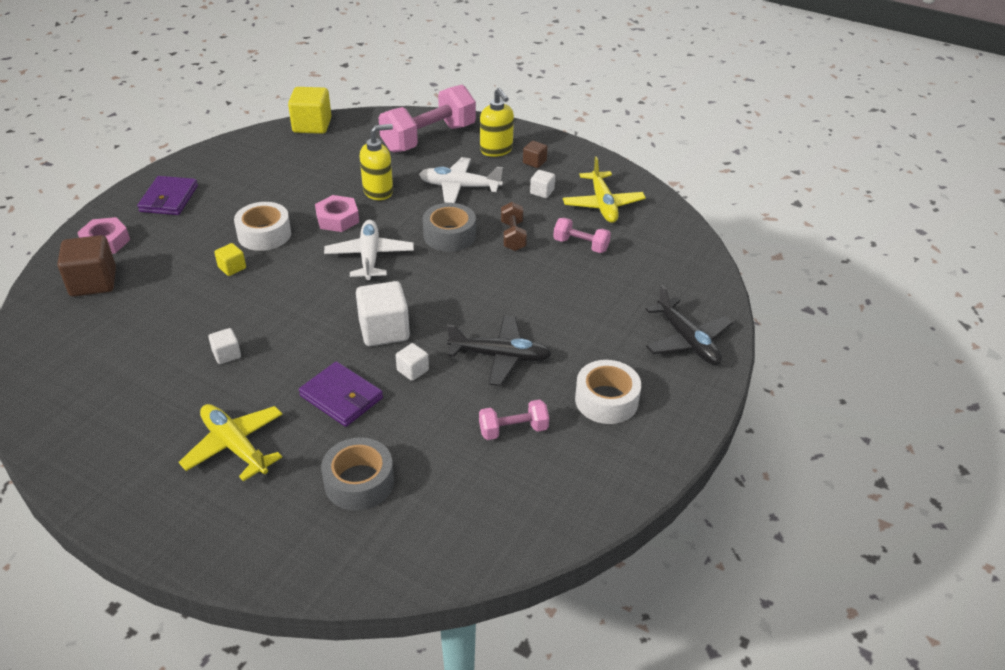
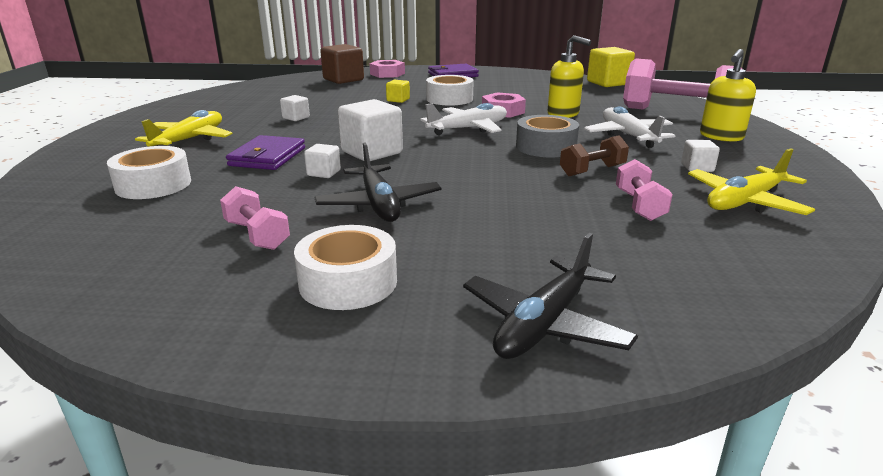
camera: 65 degrees right, 15 degrees down
grey tape [321,437,394,511] -> white tape [107,146,191,199]
brown cube [523,141,548,168] -> none

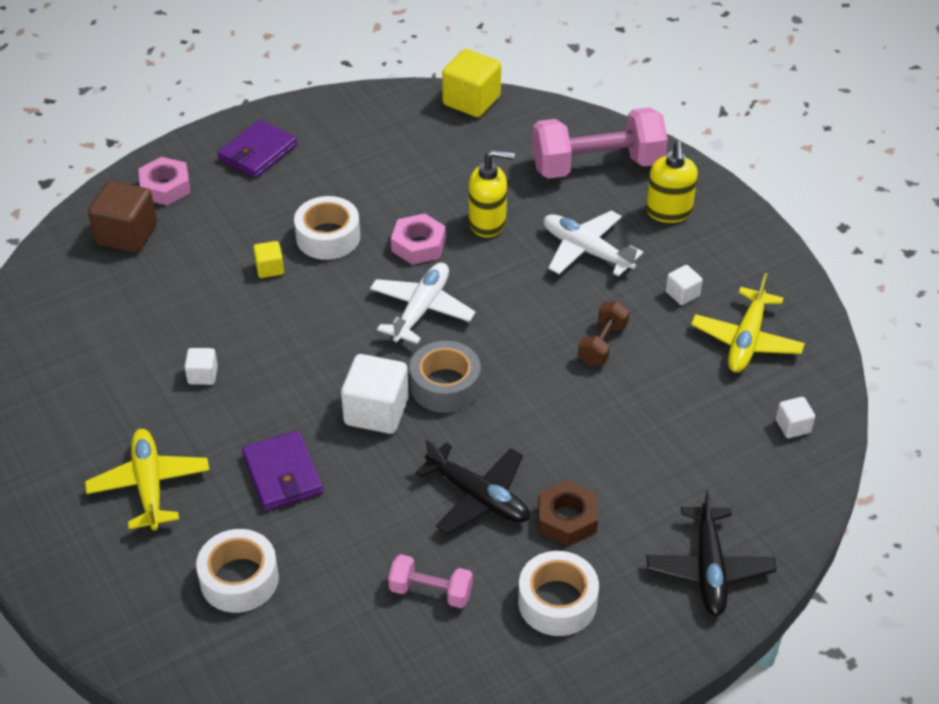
camera: 35 degrees left, 20 degrees up
white cube [304,144,341,178] -> white cube moved to [776,397,815,438]
grey tape [516,115,579,157] -> grey tape moved to [410,341,481,413]
pink dumbbell [616,159,673,221] -> none
none -> brown nut [538,480,598,546]

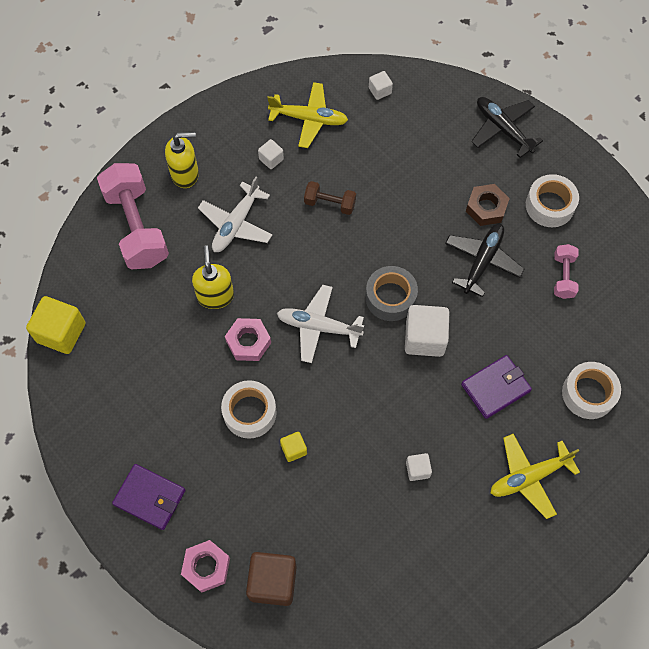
camera: 100 degrees left, 20 degrees up
black plane [646,487,776,616] -> black plane turned 120 degrees counterclockwise [471,97,543,158]

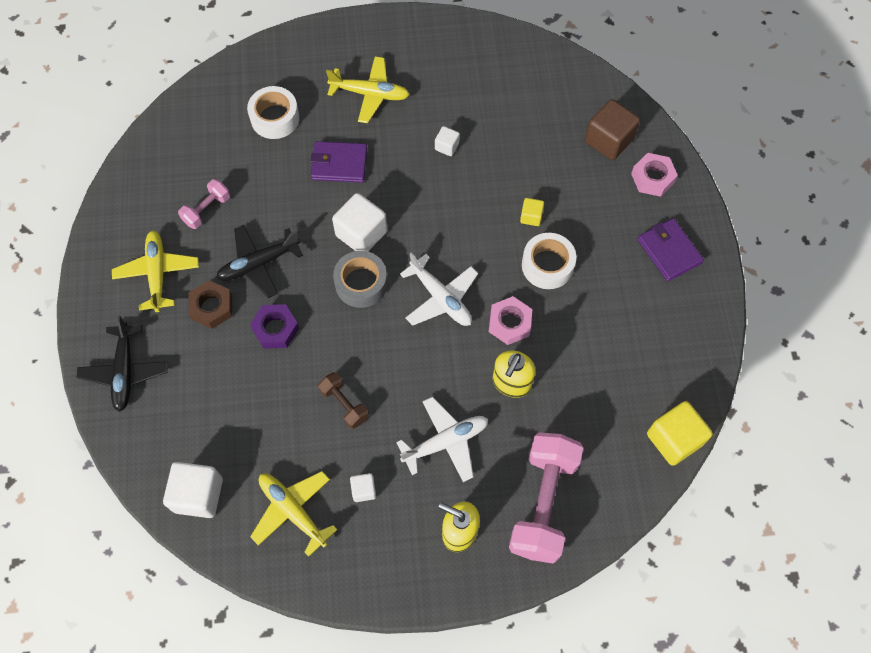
camera: 145 degrees left, 0 degrees up
white cube [369,71,393,100] -> white cube [163,462,223,518], size x1.95
white tape [526,174,579,227] -> yellow plane [112,230,199,312]
none -> purple nut [250,304,299,349]

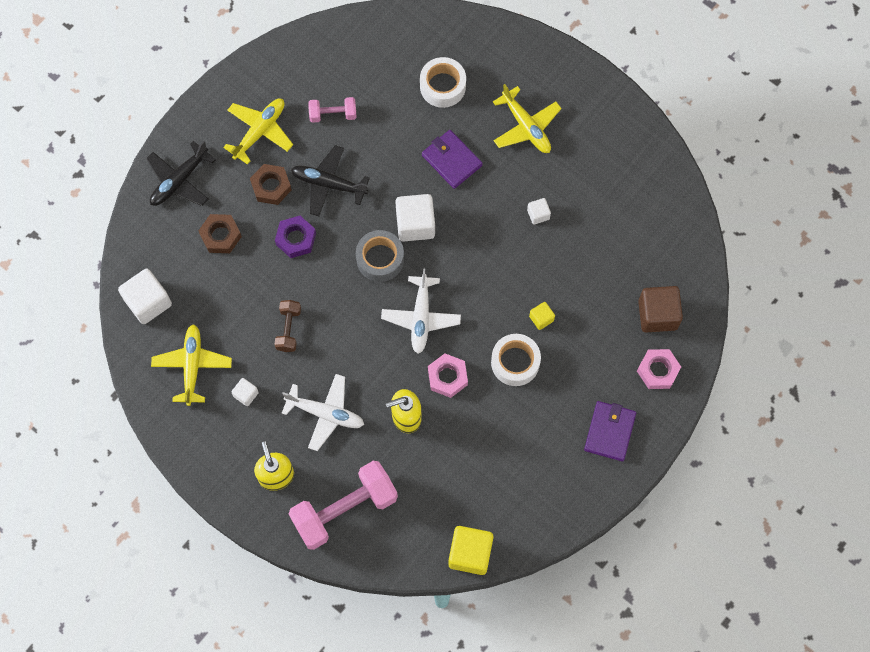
camera: 45 degrees right, 5 degrees up
none -> brown nut [198,214,242,253]

